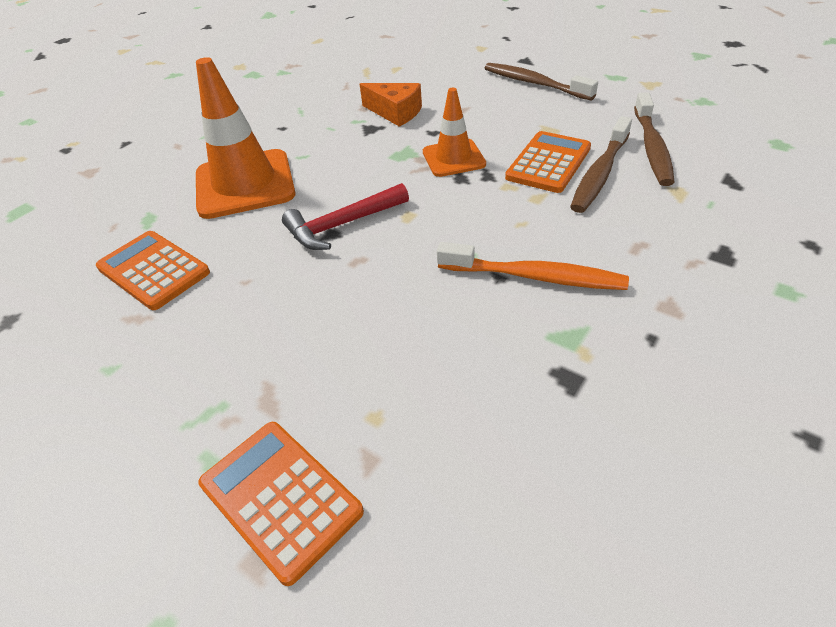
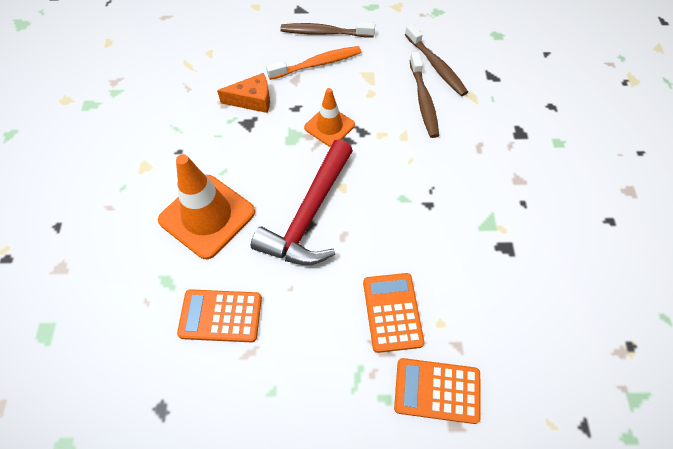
camera: 40 degrees left, 15 degrees up
red hammer [282,183,409,250] -> red hammer [251,139,353,265], size x1.63
orange toothbrush [437,242,629,290] -> orange toothbrush moved to [266,46,361,80]
orange calculator [505,131,591,193] -> orange calculator moved to [363,273,424,353]

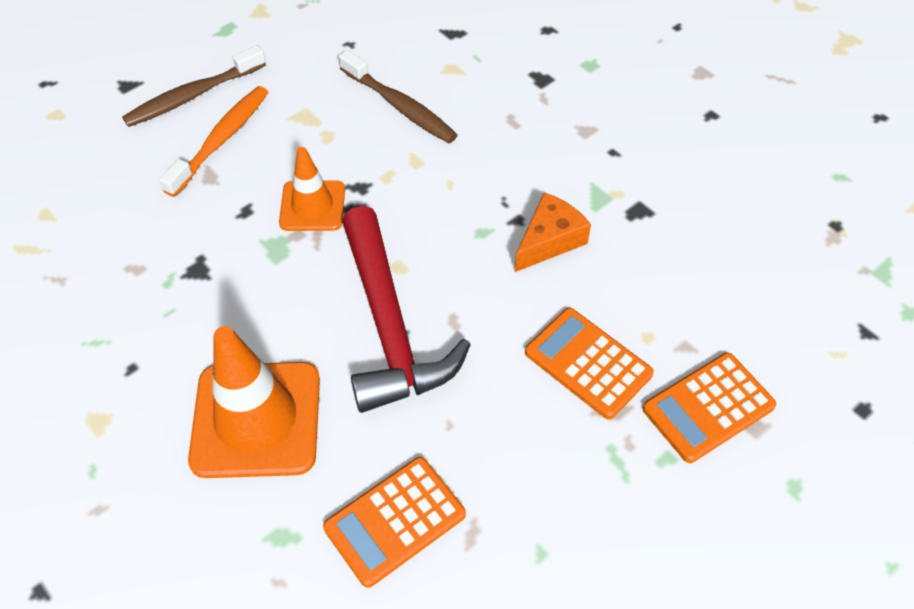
camera: 40 degrees left, 5 degrees down
orange cheese [217,73,270,113] -> orange cheese moved to [515,192,591,272]
brown toothbrush [405,24,468,96] -> none

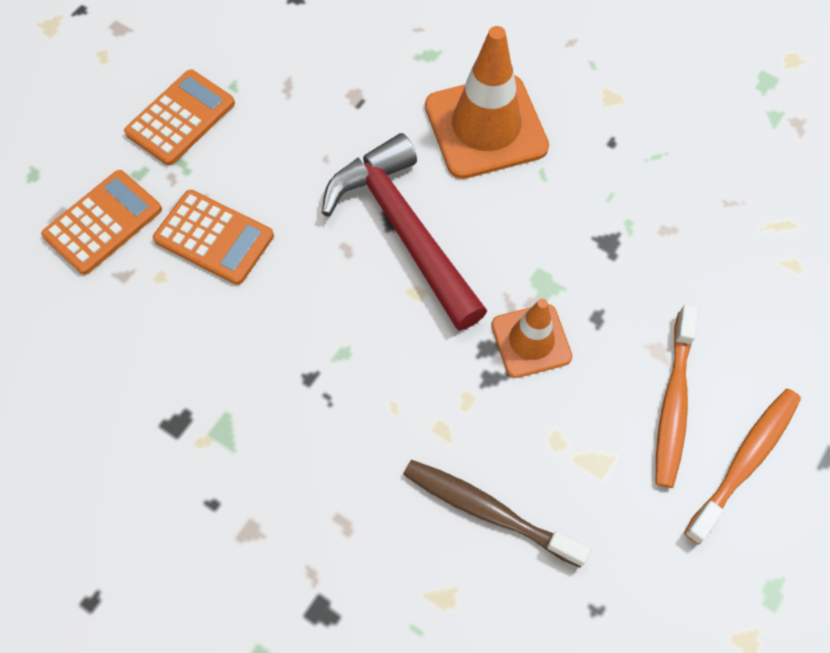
camera: 165 degrees right, 10 degrees up
brown toothbrush [122,45,266,127] -> orange toothbrush [684,389,801,544]
orange calculator [323,457,466,588] -> orange calculator moved to [124,70,235,166]
orange cheese [515,192,591,272] -> none

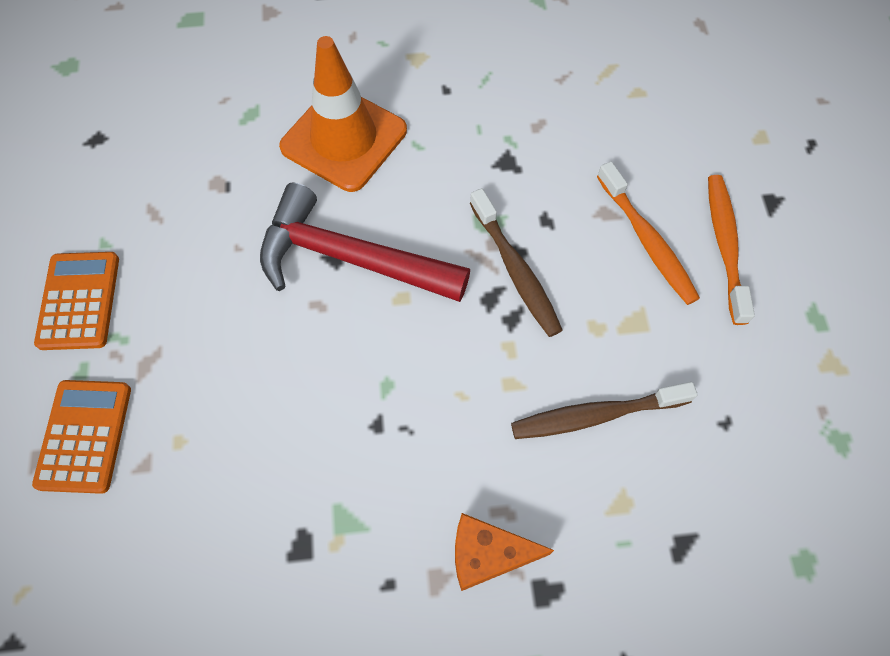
camera: 40 degrees left, 0 degrees up
orange calculator [153,190,274,285] -> none
orange traffic cone [491,299,572,378] -> brown toothbrush [470,188,563,337]
none -> orange cheese [455,513,554,591]

